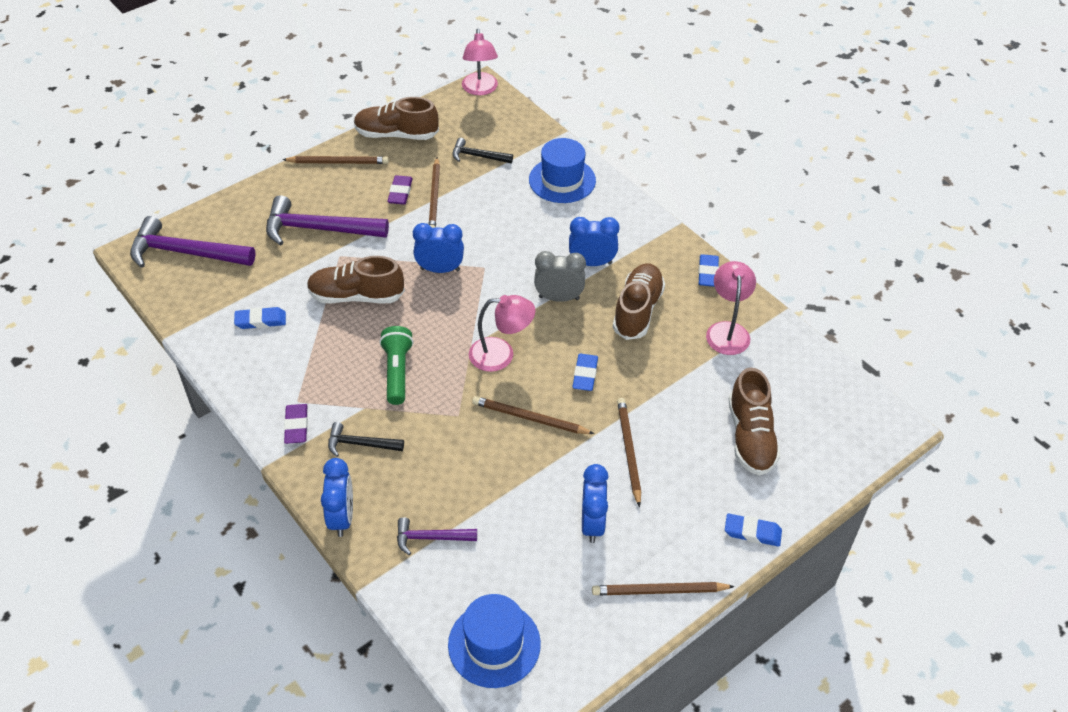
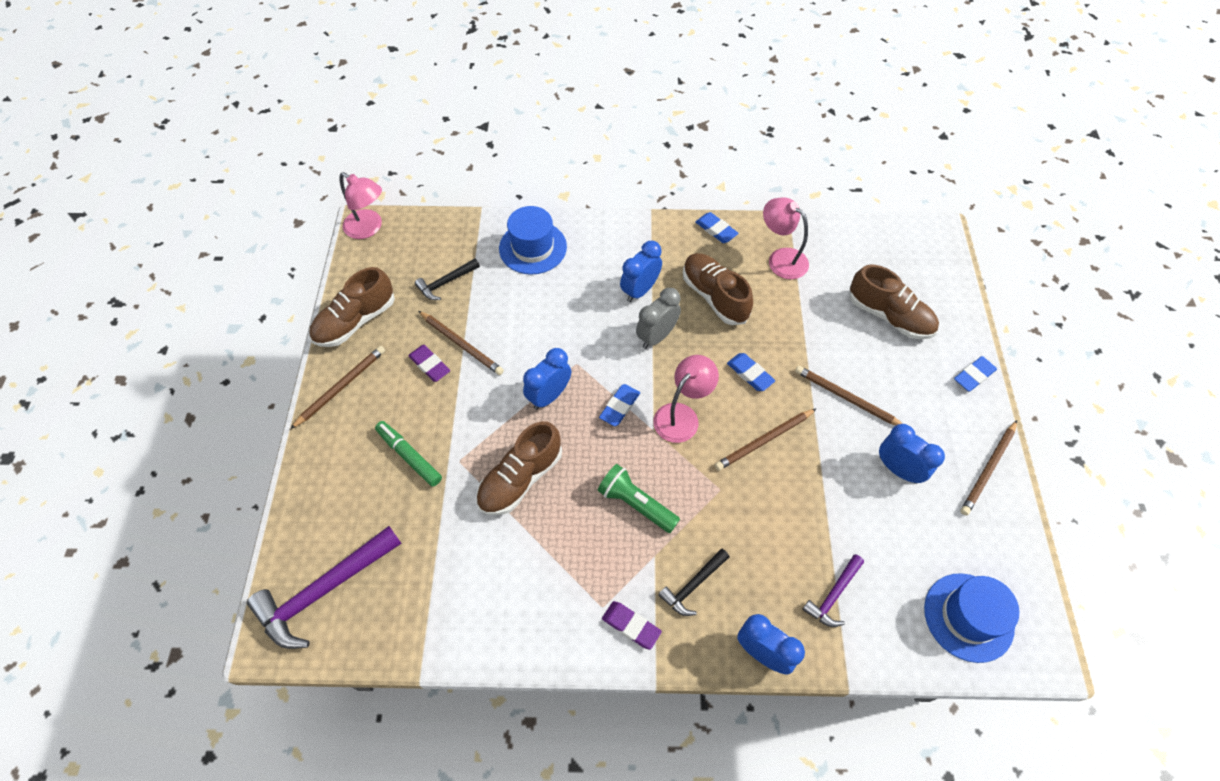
camera: 50 degrees left, 10 degrees up
blue eraser [234,307,286,329] -> blue eraser moved to [599,384,640,426]
purple hammer [266,195,389,246] -> green marker [375,421,442,487]

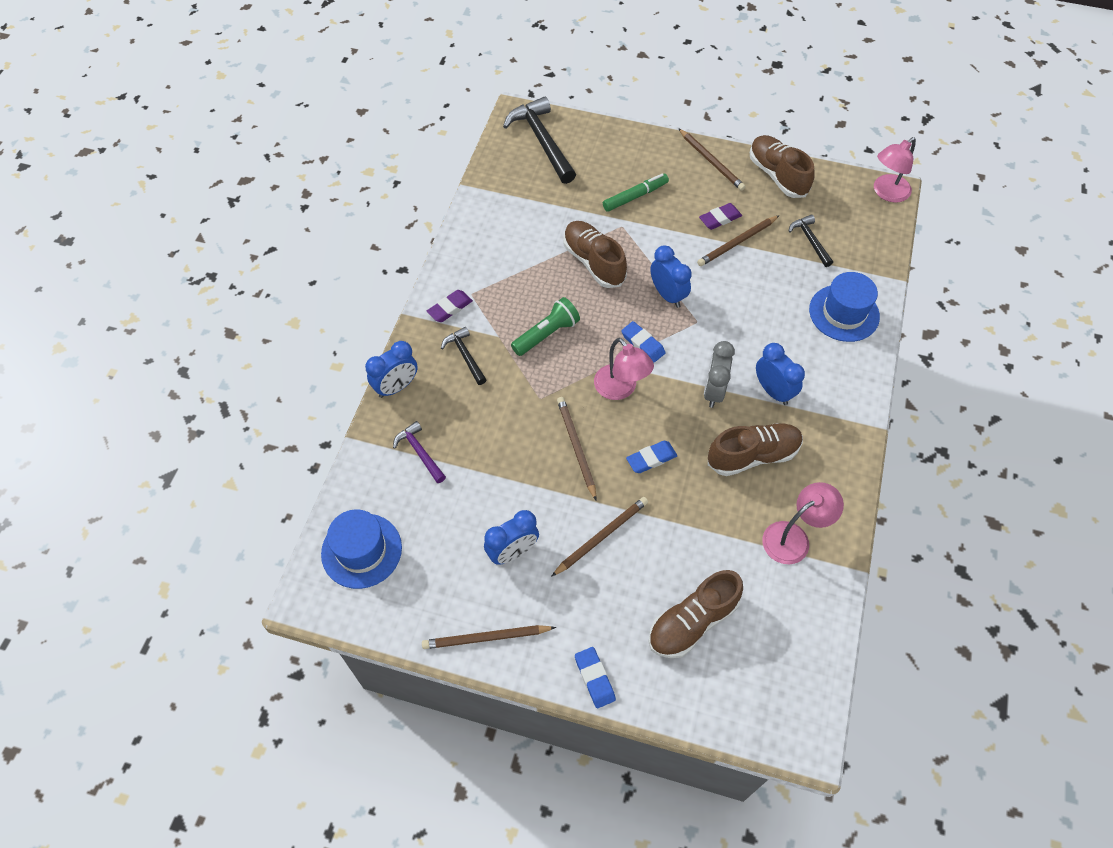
camera: 105 degrees right, 0 degrees up
purple hammer [247,526,402,649] -> black hammer [503,97,576,184]
grey clock [636,288,681,349] -> grey clock turned 135 degrees counterclockwise [704,341,735,408]
blue eraser [696,212,739,243] -> none
brown pencil [960,420,1017,516] -> brown pencil turned 60 degrees counterclockwise [422,625,556,649]

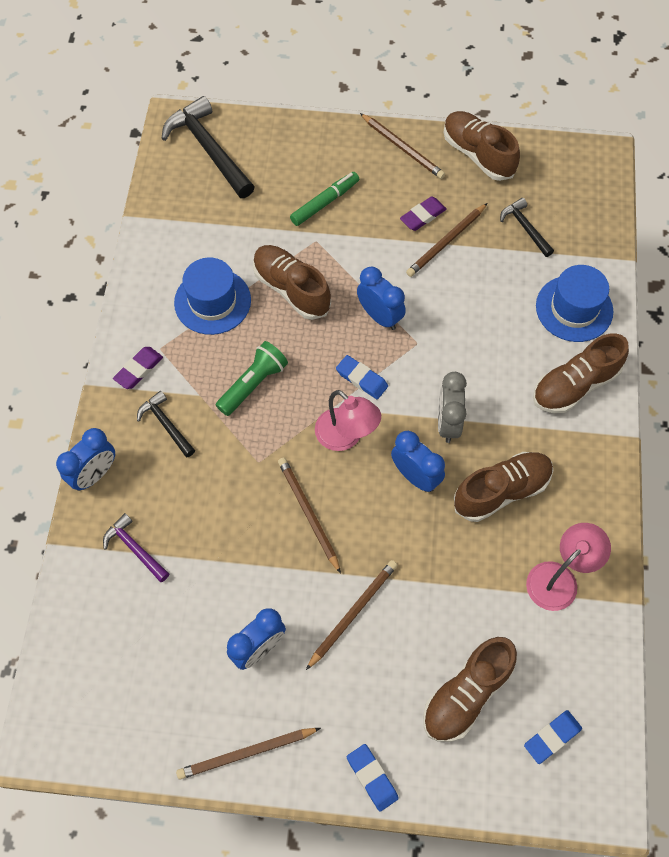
camera: 10 degrees left, 5 degrees up
blue hat [321,509,402,589] -> blue hat moved to [174,258,251,335]
blue eraser [626,441,677,473] -> blue eraser moved to [524,710,582,764]
blue clock [756,343,805,405] -> blue clock moved to [391,431,445,492]
pink lamp [874,137,916,203] -> none
none -> brown shoe [533,333,629,413]

